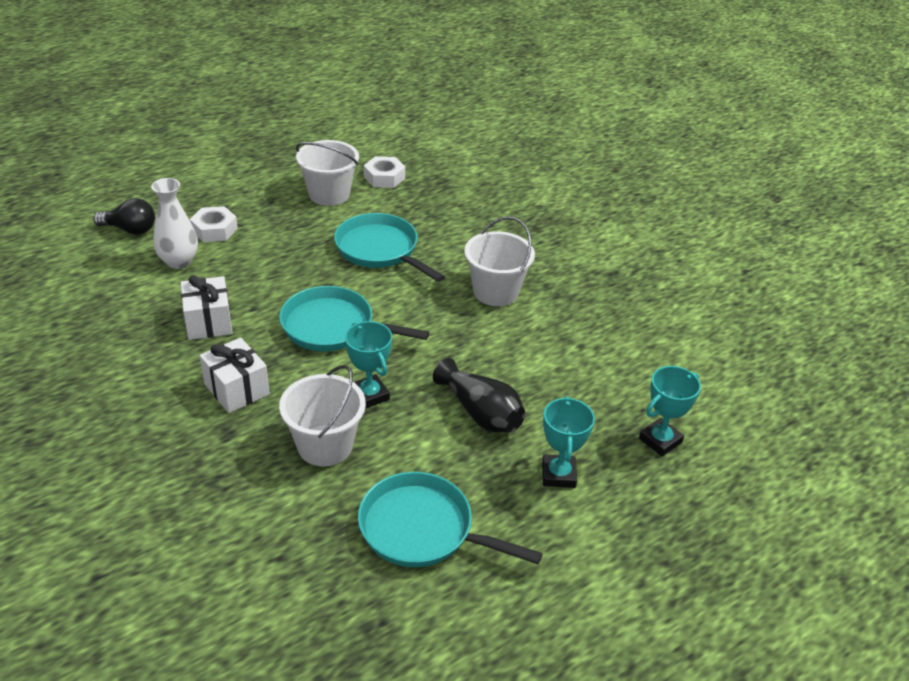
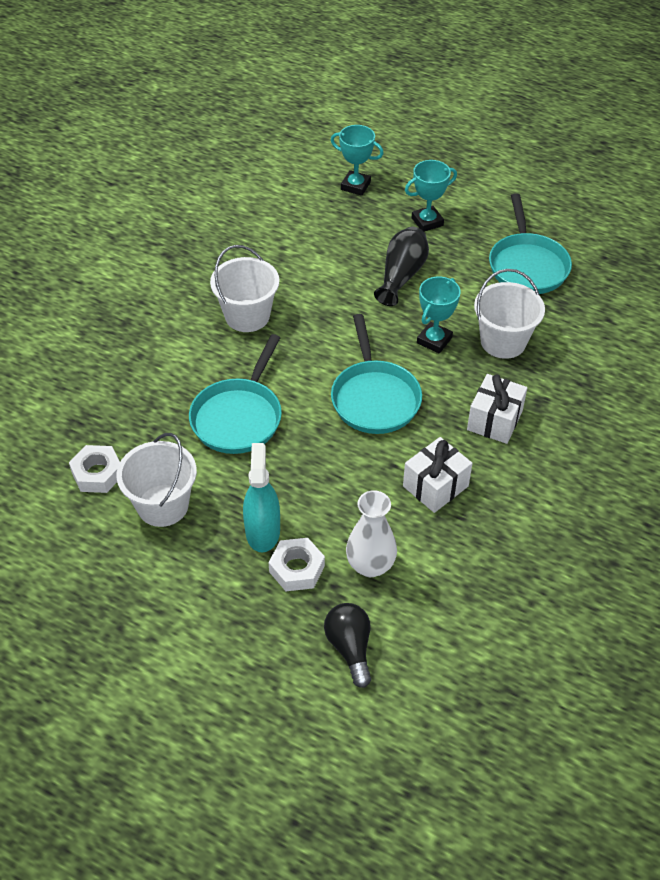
camera: 115 degrees left, 10 degrees up
none -> turquoise spray bottle [243,443,280,553]

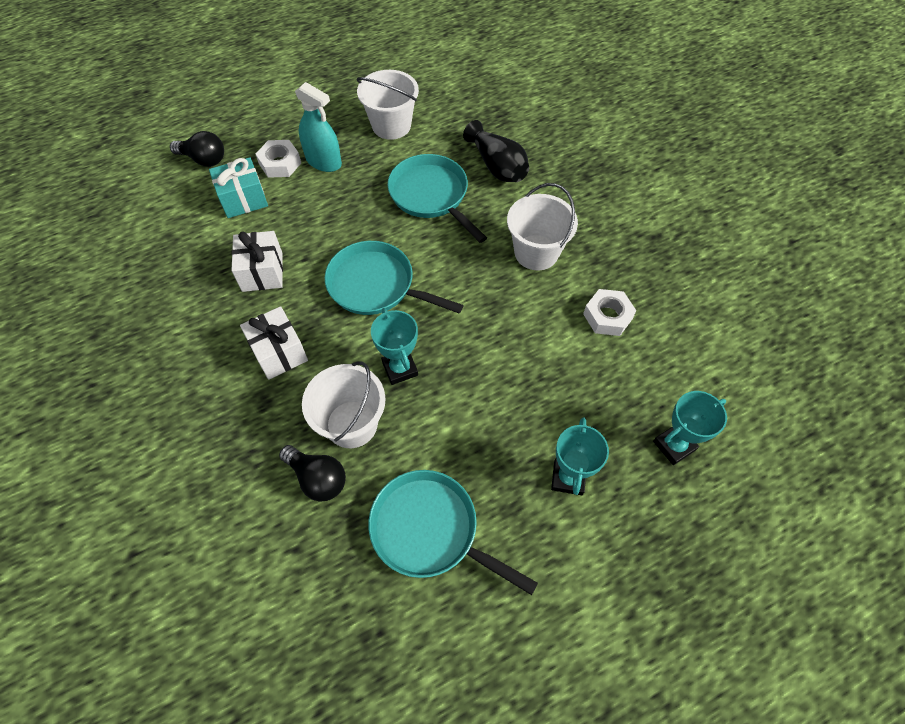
camera: 125 degrees right, 10 degrees up
white nut [69,445,120,493] -> white nut moved to [583,289,636,336]
white vase [346,490,397,577] -> turquoise gift [209,158,268,218]
black vase [374,227,429,306] -> black vase moved to [463,120,529,182]
none -> black light bulb [279,445,346,502]

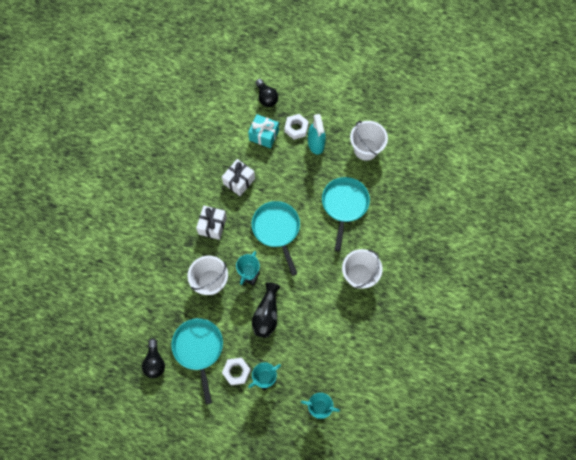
camera: 45 degrees right, 10 degrees up
black light bulb [279,445,346,502] -> black light bulb moved to [142,338,165,378]
black vase [463,120,529,182] -> black vase moved to [252,282,280,338]
white nut [583,289,636,336] -> white nut moved to [222,358,251,385]

